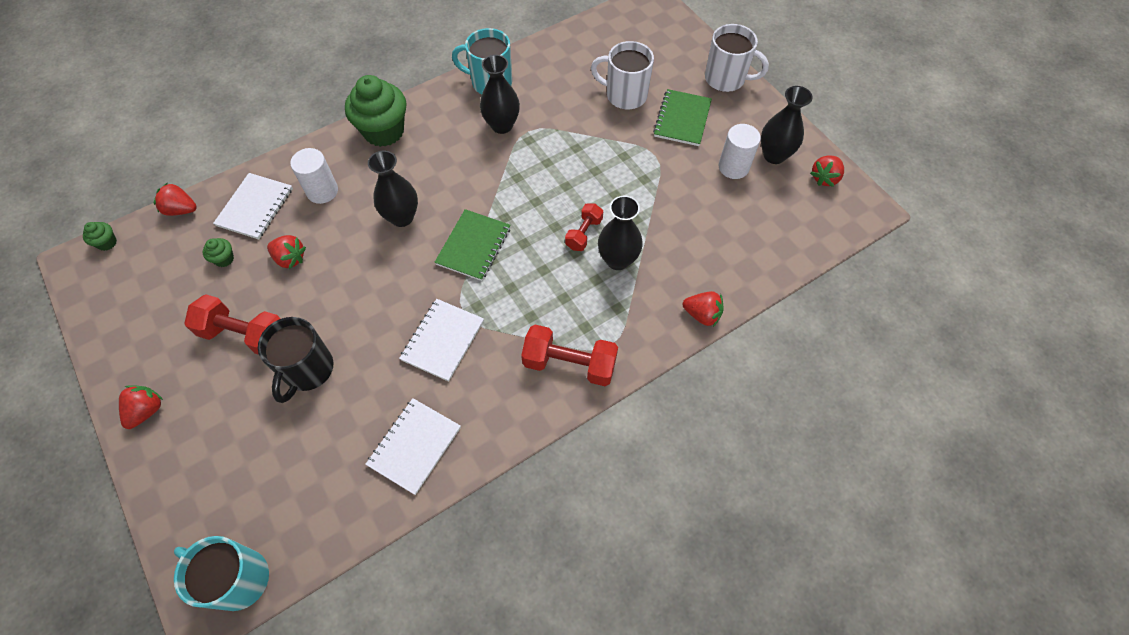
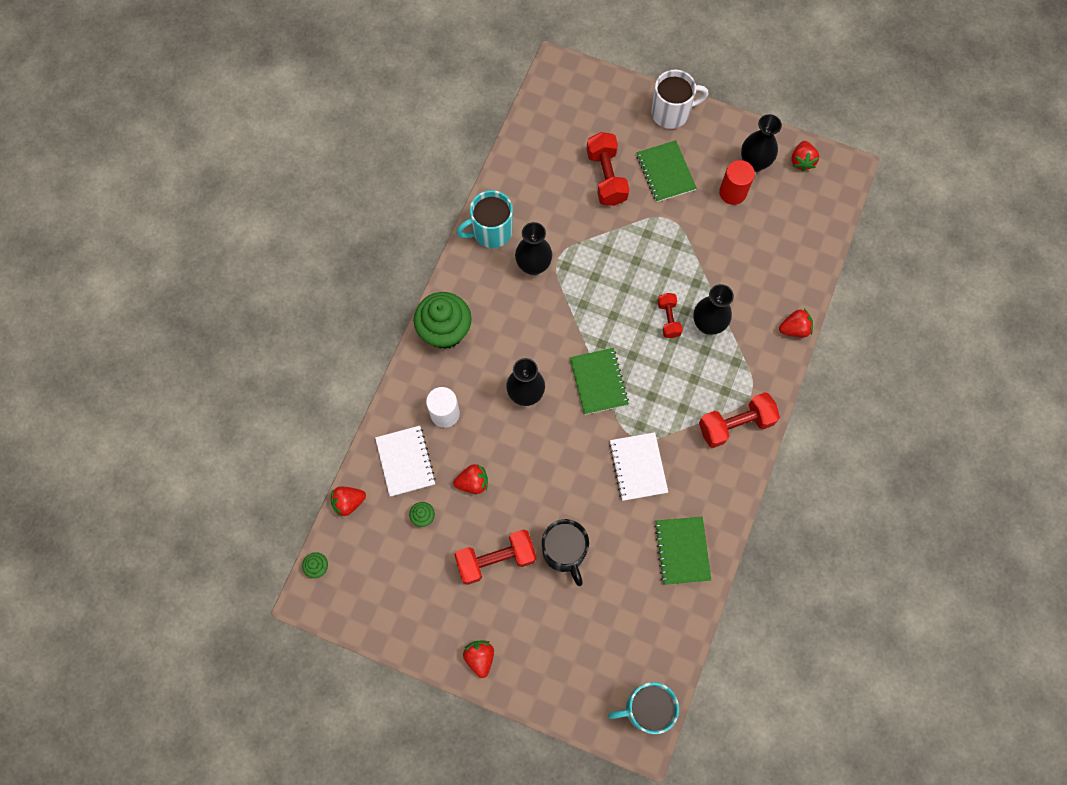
camera: 35 degrees left, 10 degrees up
white notebook [365,398,461,495] -> green notebook [654,517,711,585]
white mug [591,41,654,110] -> red dumbbell [586,132,630,206]
white cylinder [719,124,761,179] -> red cylinder [719,160,755,205]

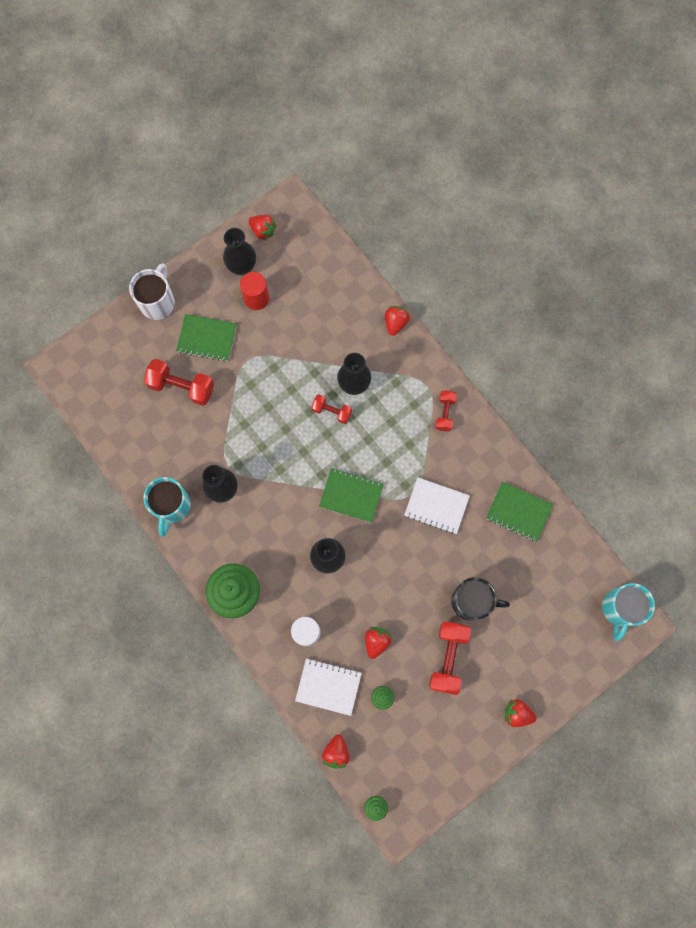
camera: 60 degrees left, 5 degrees up
red dumbbell [699,392,780,448] -> red dumbbell [435,391,457,431], size x0.59

